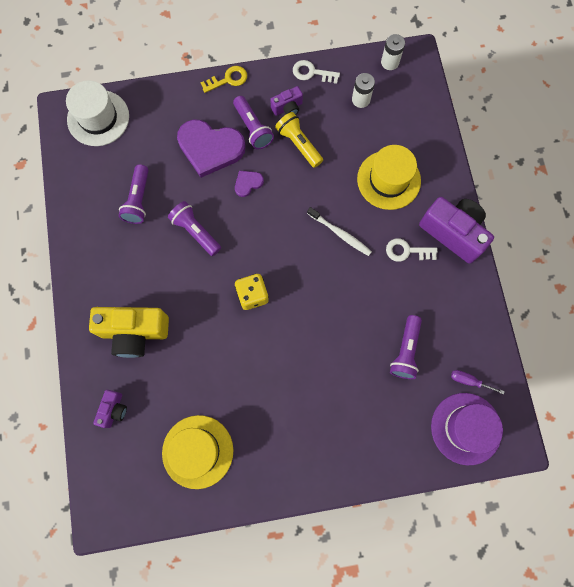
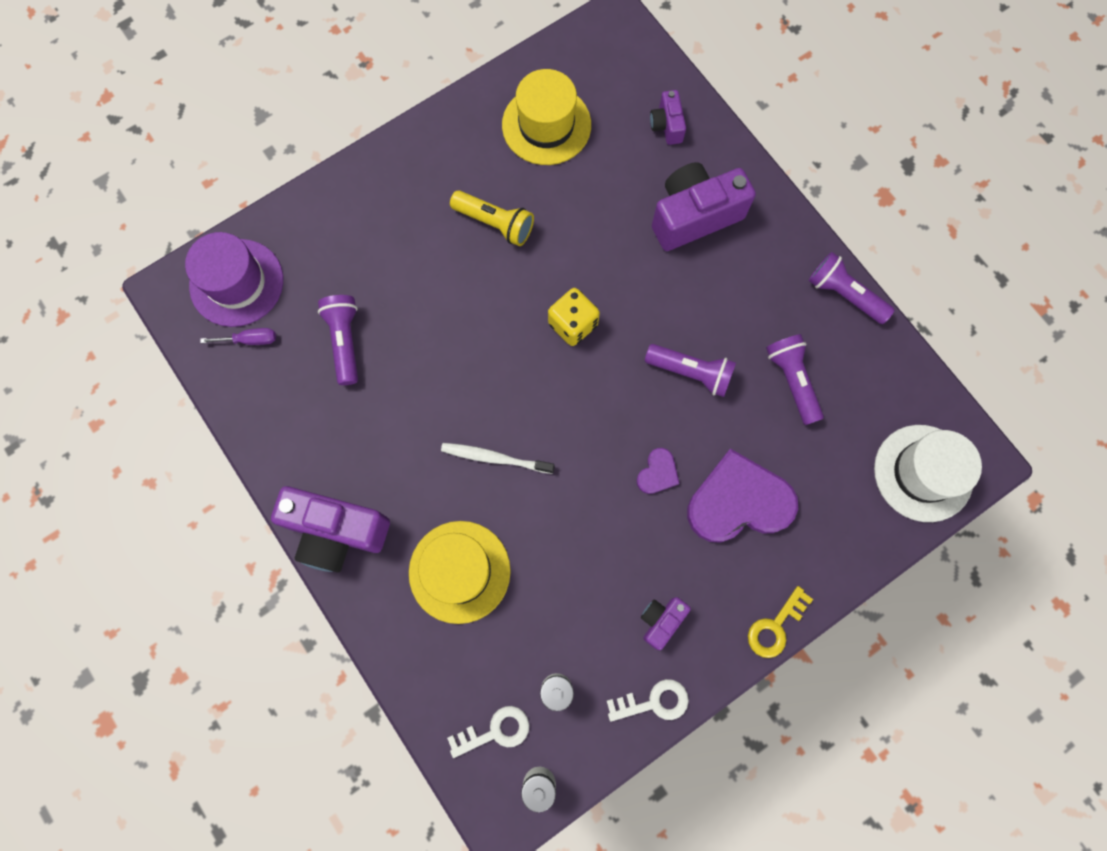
camera: 155 degrees right, 0 degrees up
yellow camera [89,307,169,358] -> purple camera [652,162,756,251]
purple flashlight [233,96,274,149] -> purple flashlight moved to [808,252,895,324]
yellow flashlight [275,112,323,168] -> yellow flashlight moved to [450,190,534,246]
white key [386,238,438,262] -> white key moved to [447,706,529,758]

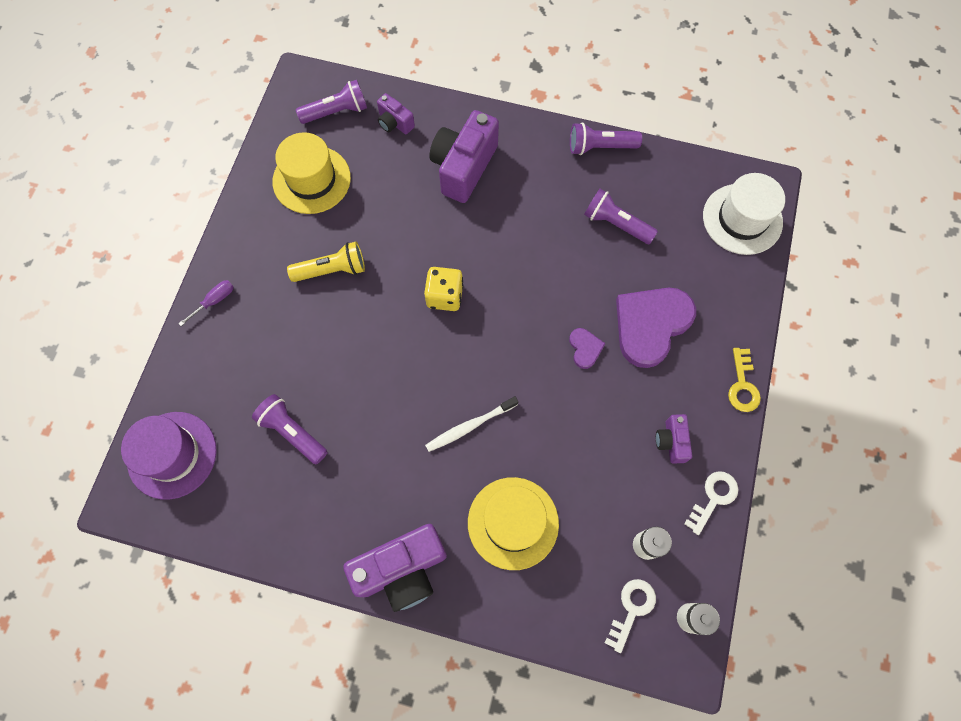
camera: 40 degrees left, 5 degrees down
purple screwdriver [200,328,276,345] -> purple screwdriver moved to [178,280,234,326]
purple flashlight [645,344,736,397] -> purple flashlight moved to [296,80,367,124]

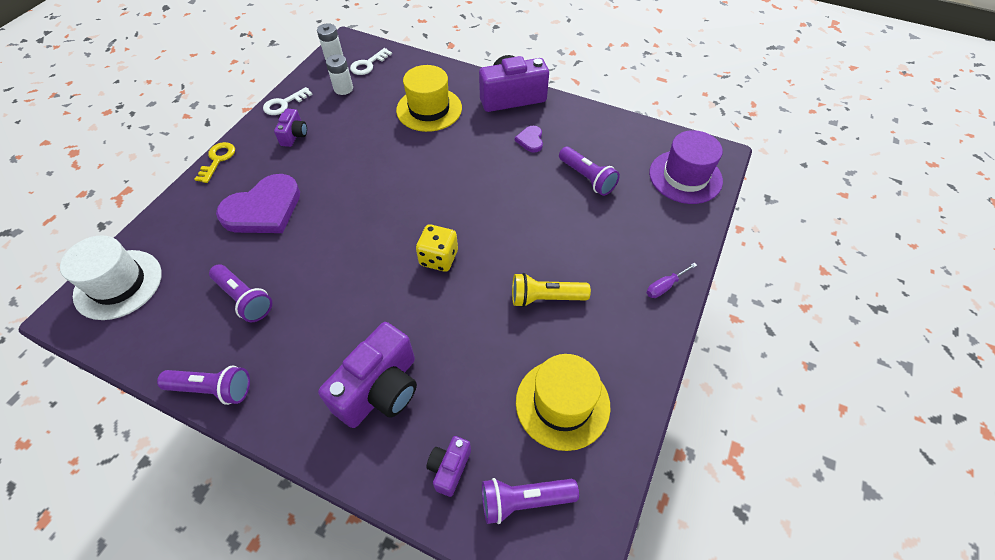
camera: 170 degrees left, 15 degrees down
purple camera [377,93,415,134] -> purple camera turned 120 degrees counterclockwise [427,436,471,497]
white toothbrush [425,396,518,452] -> none
purple heart [569,328,606,369] -> purple heart moved to [515,126,543,153]

